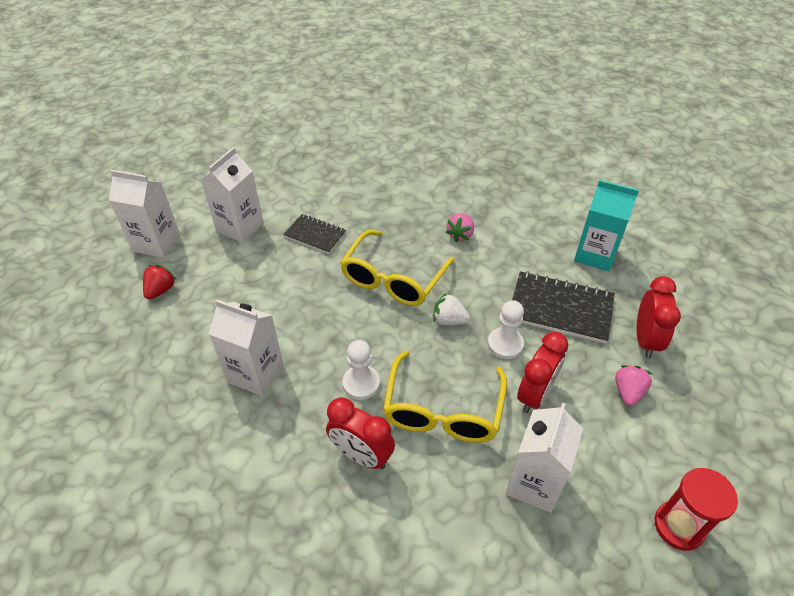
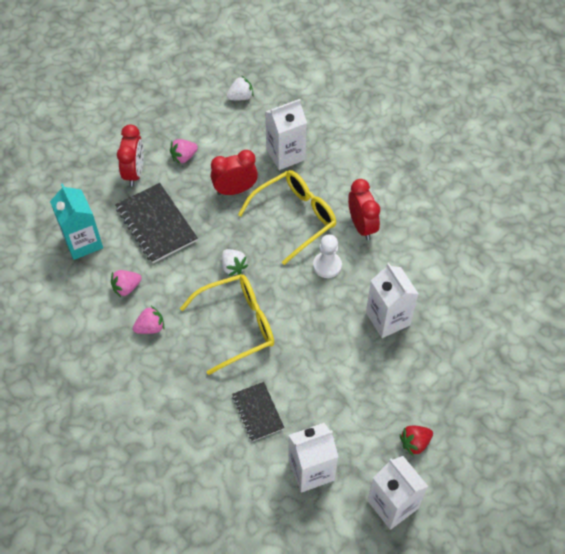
camera: 140 degrees left, 10 degrees up
white pawn [488,300,524,359] -> none
red clock [637,276,681,358] -> red clock turned 135 degrees clockwise [117,124,144,186]
red hourglass [655,468,738,551] -> white strawberry [226,76,254,100]
none -> pink strawberry [111,270,142,297]

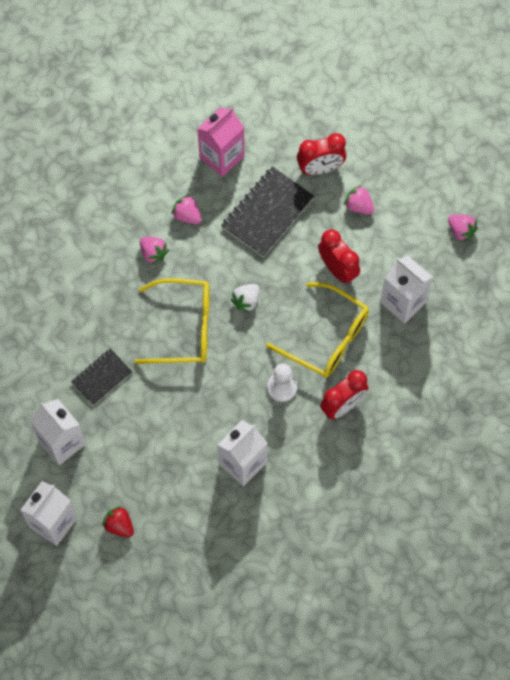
camera: 70 degrees right, 10 degrees up
turquoise carton [50,183,103,260] -> pink carton [197,107,244,177]
yellow glasses [180,274,274,375] -> yellow glasses turned 45 degrees counterclockwise [135,278,210,364]
white strawberry [226,76,254,100] -> pink strawberry [448,214,478,242]

